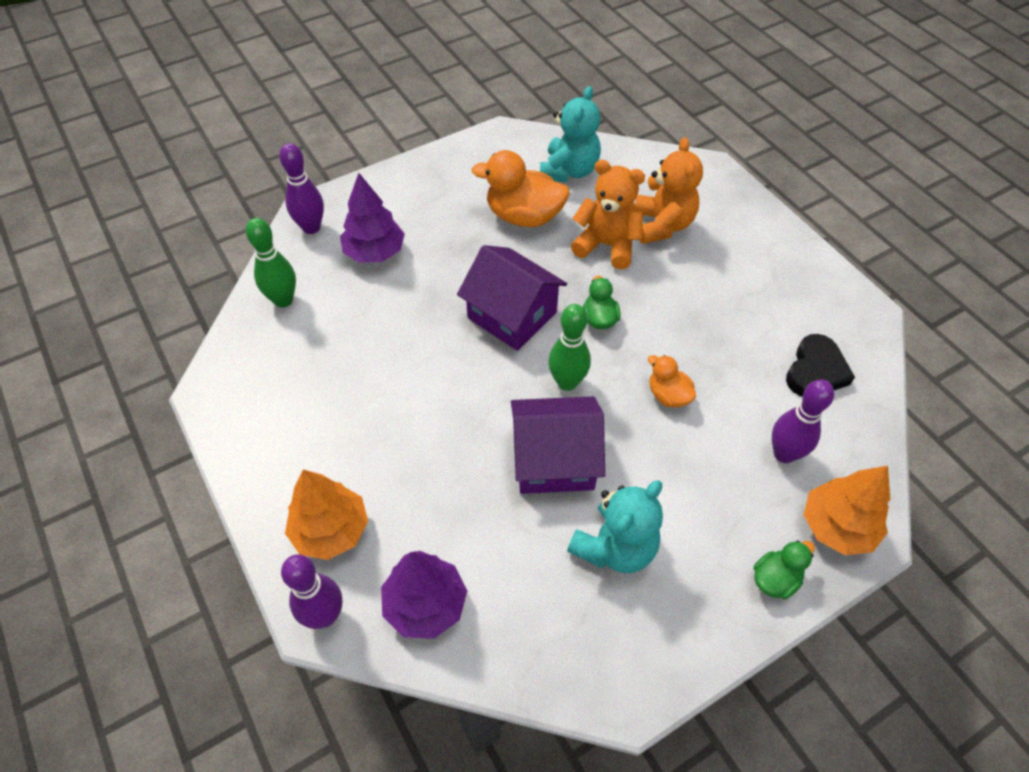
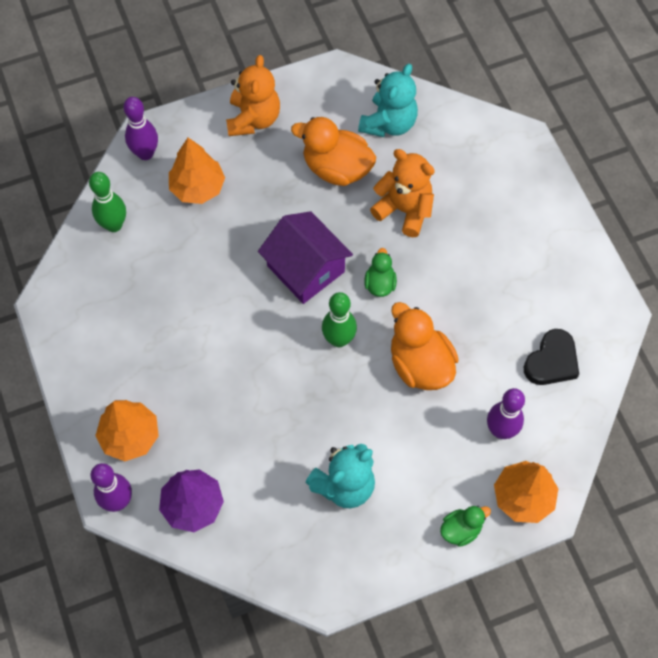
camera: 10 degrees right, 10 degrees up
purple tree [340,173,405,263] -> orange tree [169,138,225,204]
purple house [511,396,605,494] -> none
orange teddy bear [635,137,703,244] -> orange teddy bear moved to [226,55,280,136]
orange duck [648,355,696,407] -> orange duck [391,302,459,390], size x1.85

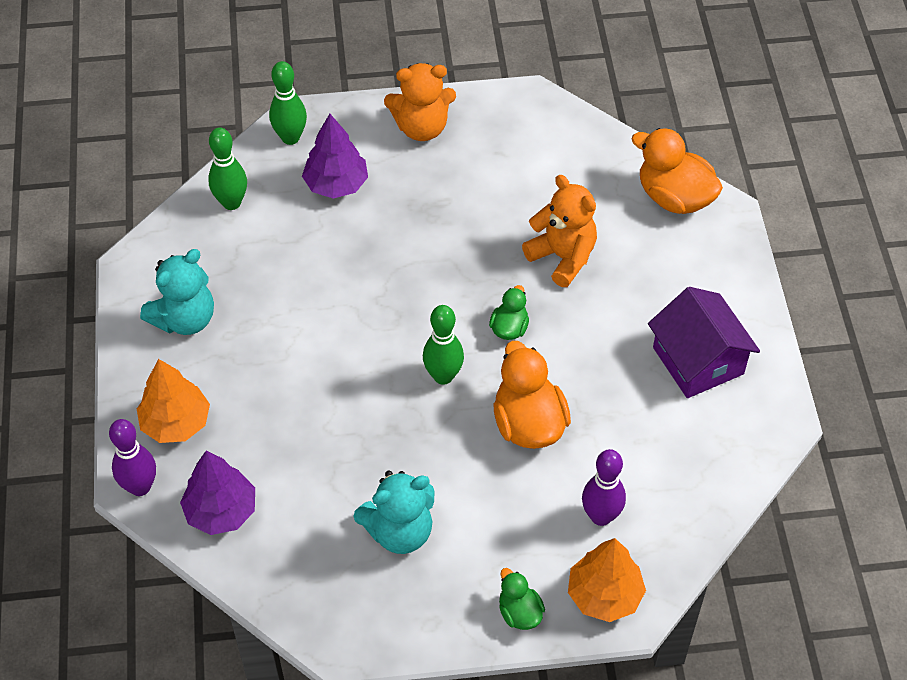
camera: 15 degrees right, 10 degrees down
purple bowling pin [123,97,158,160] -> green bowling pin [269,61,307,145]
orange tree [169,138,225,204] -> purple tree [302,114,368,199]
orange teddy bear [226,55,280,136] -> orange teddy bear turned 60 degrees clockwise [384,63,456,141]
purple house [258,211,353,304] -> purple house moved to [648,287,760,398]
orange duck [291,117,376,186] -> orange duck moved to [631,128,723,214]
turquoise teddy bear [358,64,418,137] -> turquoise teddy bear moved to [140,249,214,335]
green duck [440,506,491,547] -> green duck turned 105 degrees counterclockwise [499,568,545,630]
black heart [524,329,579,385] -> none

